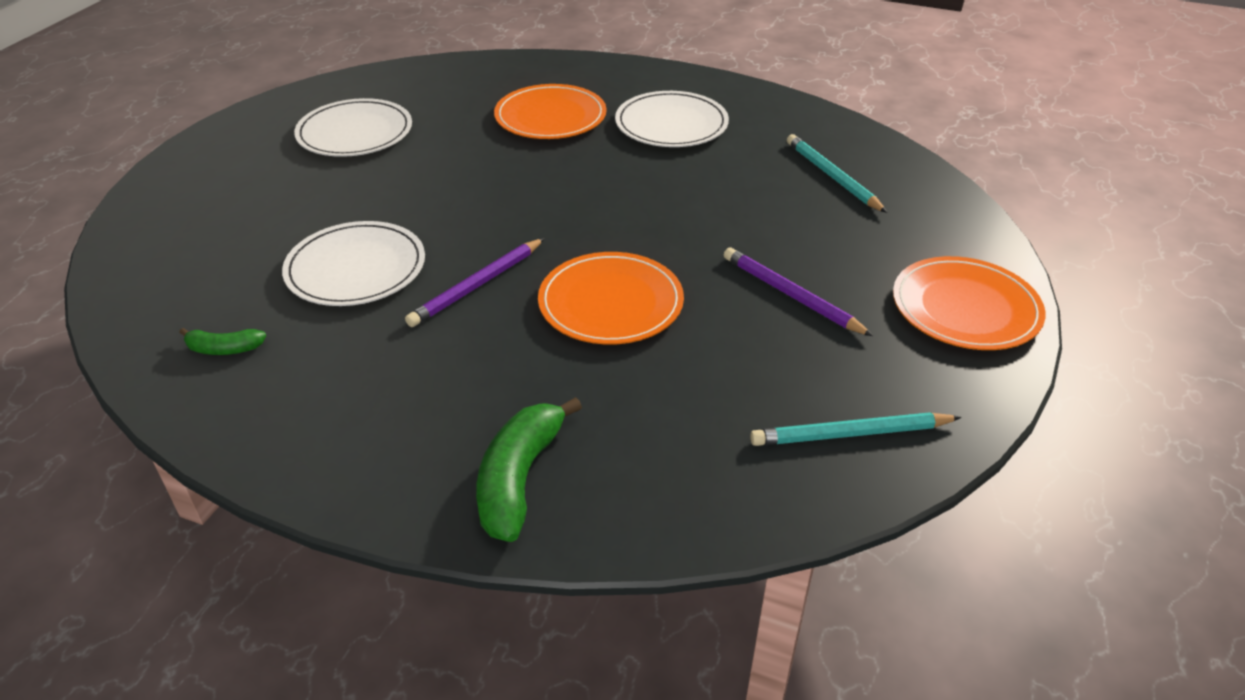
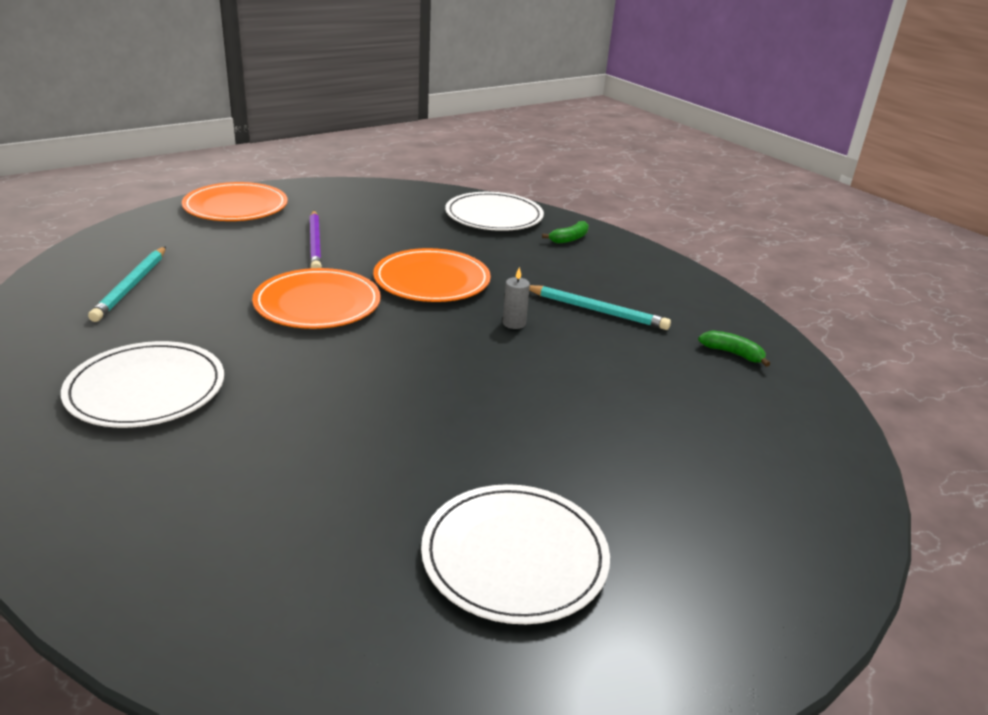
camera: 150 degrees left, 10 degrees down
white plate [282,221,425,306] -> white plate moved to [445,192,544,231]
purple pencil [405,238,545,327] -> grey candle [503,267,530,329]
green banana [476,397,582,542] -> green banana [542,221,589,244], size x0.54
orange plate [494,84,607,139] -> orange plate moved to [252,268,381,329]
turquoise pencil [750,412,962,446] -> turquoise pencil moved to [529,285,671,330]

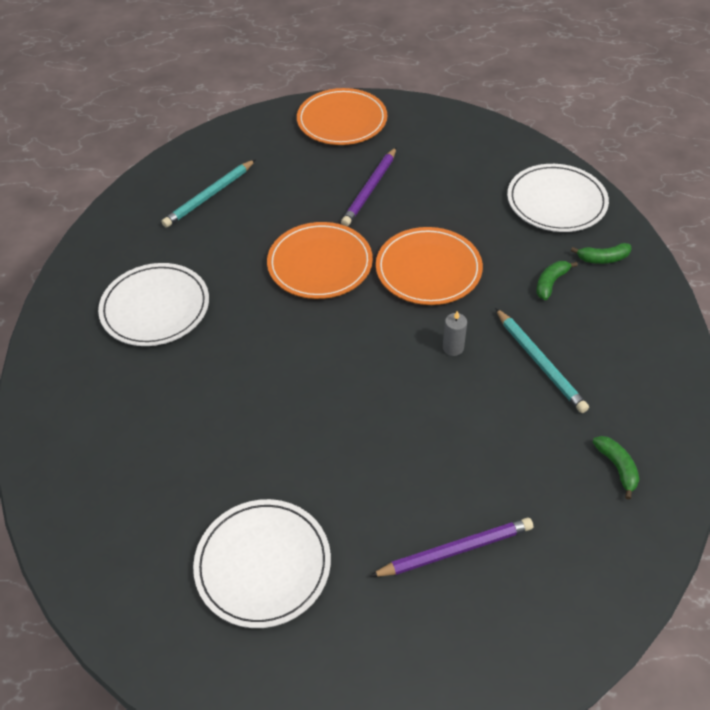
camera: 40 degrees right, 20 degrees up
none -> purple pencil [370,518,533,577]
none -> green banana [536,261,578,300]

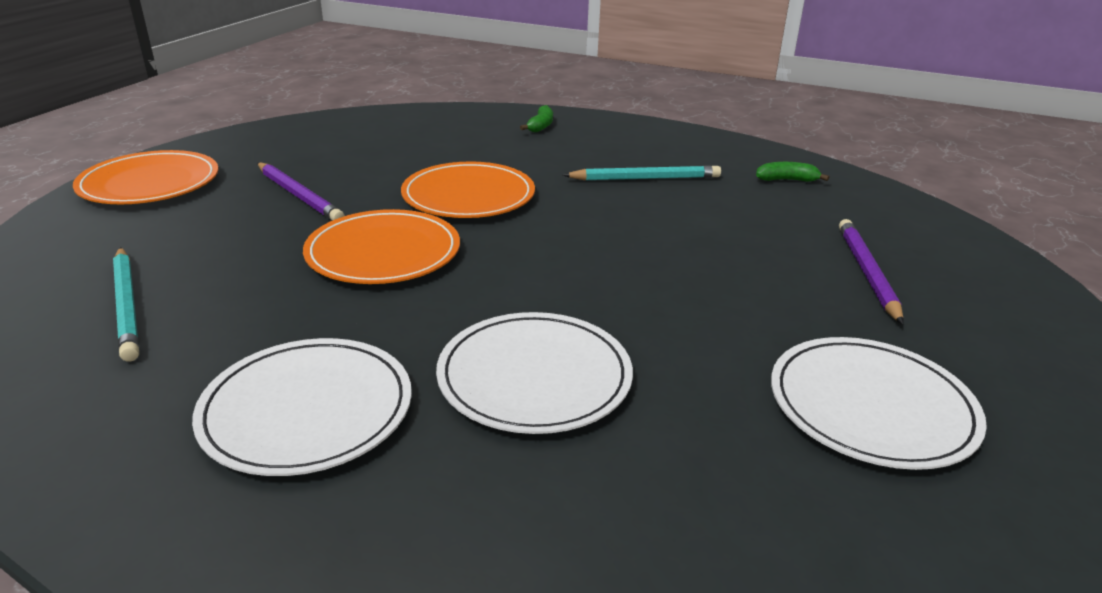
camera: 70 degrees left, 20 degrees down
grey candle [443,311,467,356] -> none
white plate [507,164,609,232] -> white plate moved to [436,312,633,434]
green banana [536,261,578,300] -> none

